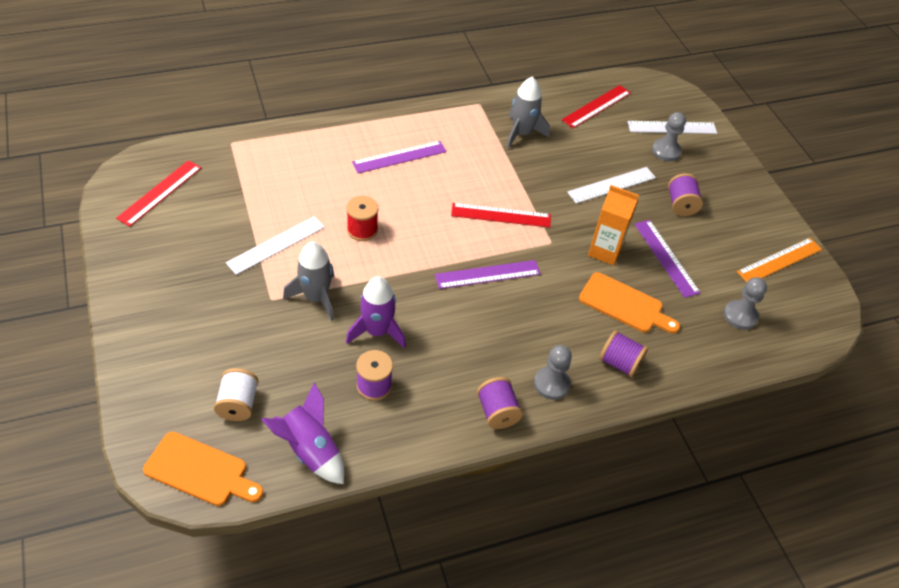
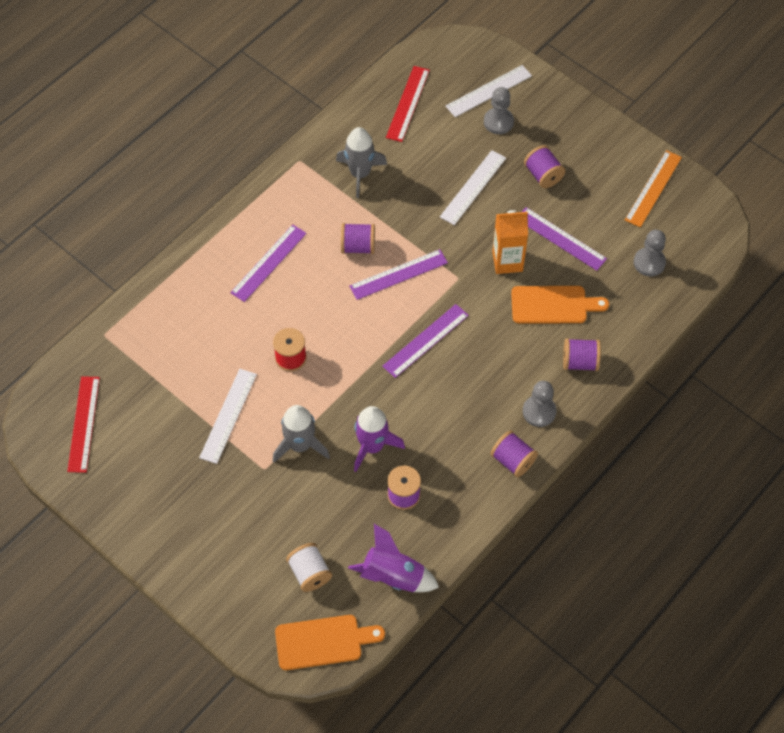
camera: 25 degrees left, 10 degrees up
red ruler [451,203,551,228] -> purple ruler [349,249,448,300]
none -> purple spool [341,223,375,254]

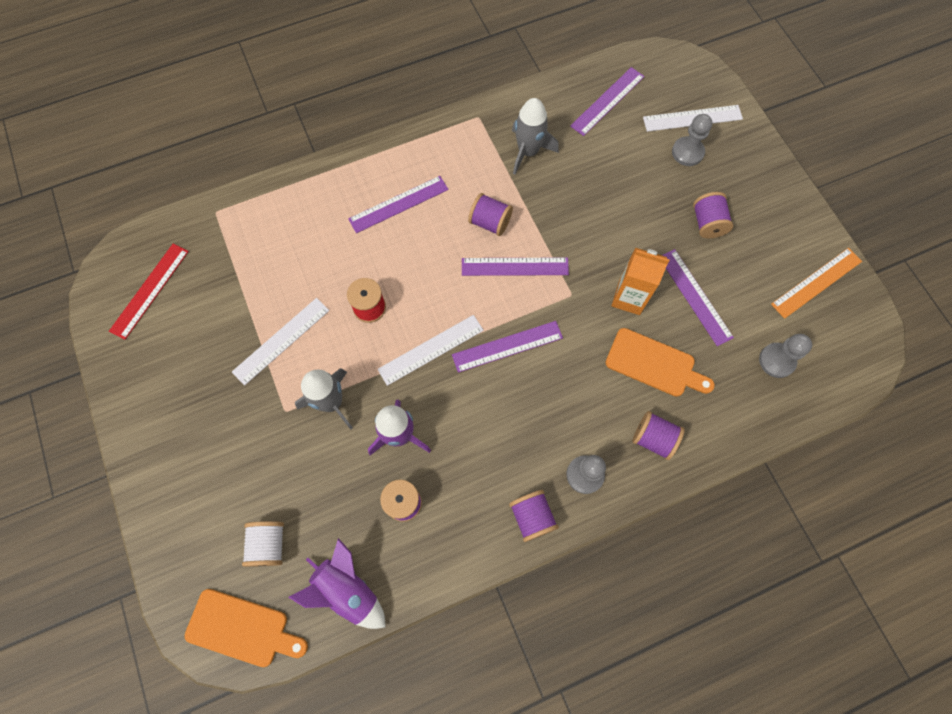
camera: 25 degrees right, 10 degrees up
red ruler [386,66,430,142] -> purple ruler [570,67,645,136]
white ruler [440,150,506,225] -> white ruler moved to [377,315,484,386]

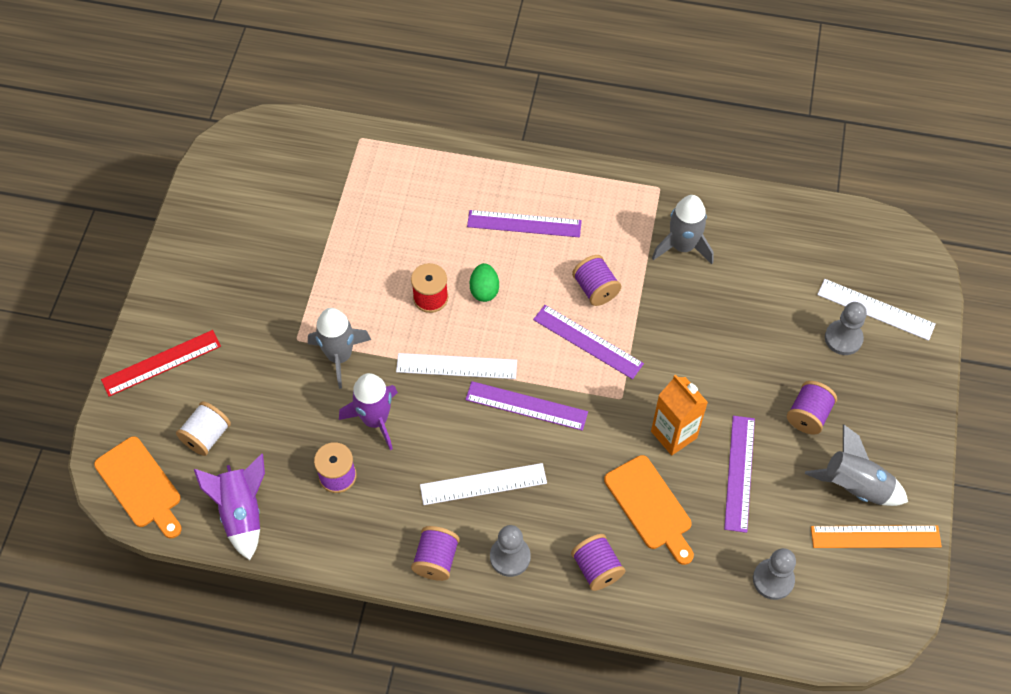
camera: 35 degrees right, 10 degrees down
red ruler [109,244,189,340] -> red ruler moved to [101,330,221,397]
white ruler [232,298,329,385] -> white ruler moved to [420,463,547,505]
purple ruler [570,67,645,136] -> none
none -> green egg [470,263,499,302]
none -> grey rocket [805,424,908,506]

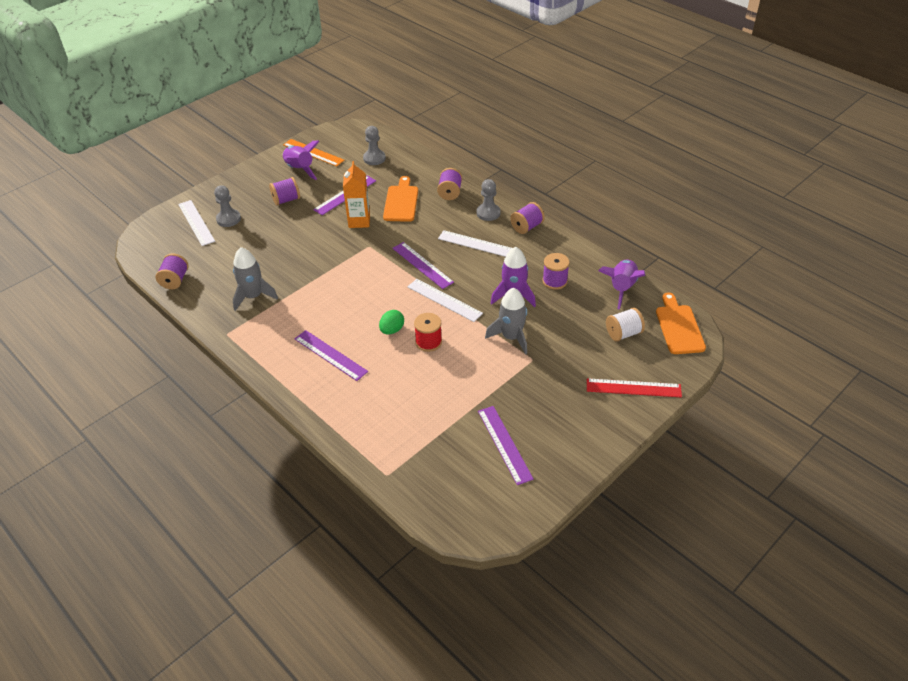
camera: 145 degrees left, 15 degrees down
purple ruler [533,305,644,379] -> purple ruler moved to [478,406,534,485]
purple spool [572,255,621,306] -> purple spool moved to [156,253,188,289]
grey rocket [805,424,908,506] -> purple rocket [283,141,320,180]

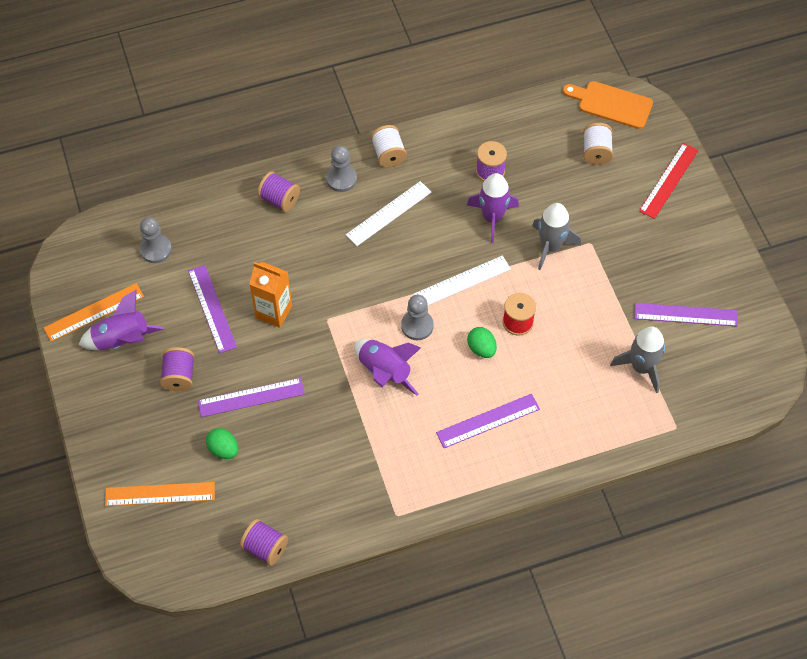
camera: 65 degrees left, 15 degrees up
white ruler [178,200,215,246] -> orange ruler [105,482,215,506]
grey pawn [214,185,241,227] -> grey pawn moved to [401,295,434,340]
grey rocket [233,247,278,311] -> grey rocket moved to [610,326,665,393]
orange cutting board [383,176,418,222] -> none
purple ruler [392,242,454,289] -> purple ruler moved to [198,378,305,417]
purple spool [510,202,545,234] -> white spool [371,125,407,167]
purple rocket [598,260,645,309] -> purple rocket moved to [354,339,421,395]
none -> green egg [206,428,238,459]

